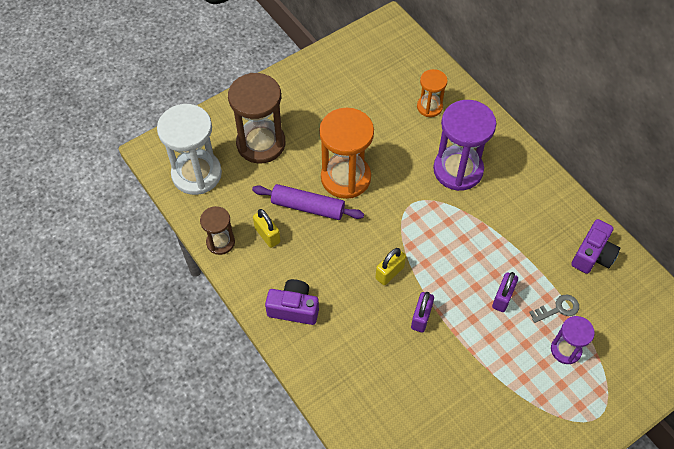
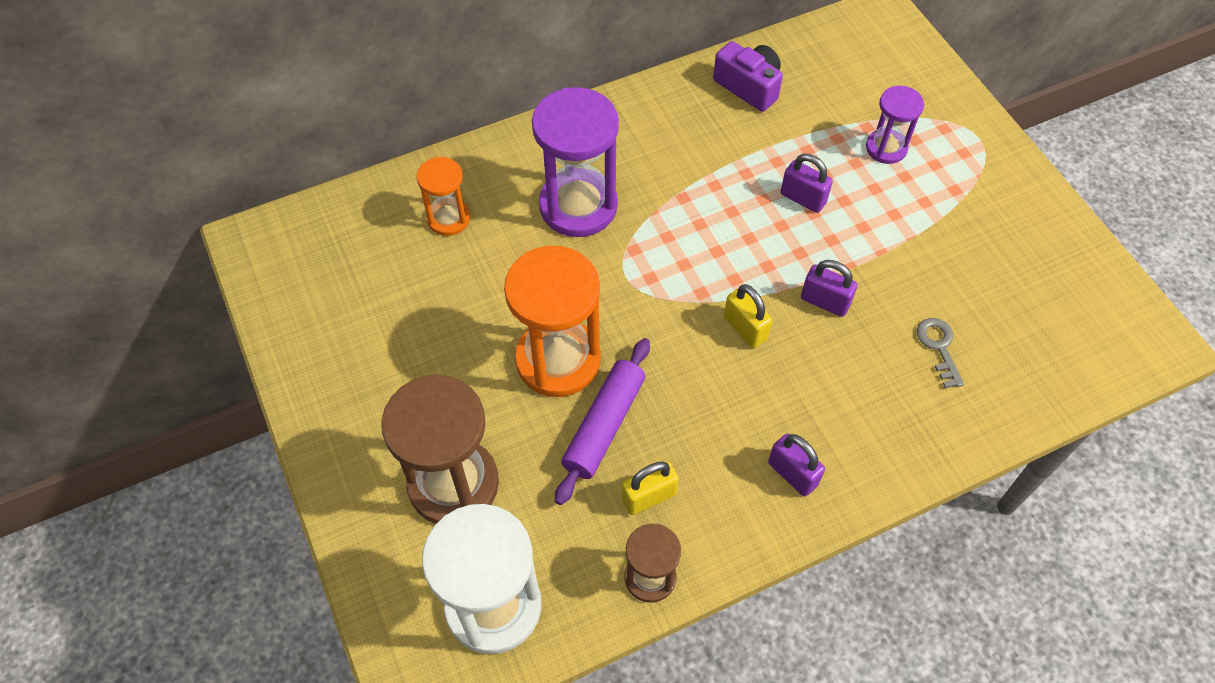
camera: 80 degrees left, 0 degrees up
purple camera [265,279,319,325] -> purple padlock [768,433,825,496]
grey key [529,295,579,323] -> grey key moved to [917,318,964,388]

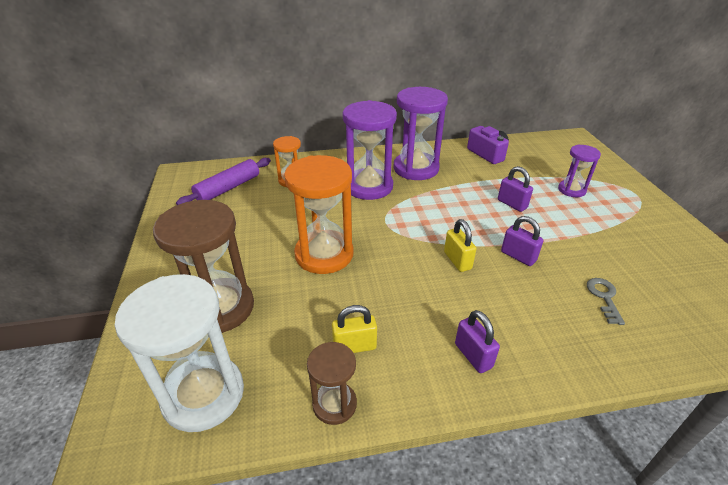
camera: 15 degrees right, 20 degrees down
purple rolling pin [555,338,650,505] -> purple rolling pin moved to [176,158,271,205]
none -> purple hourglass [393,87,448,180]

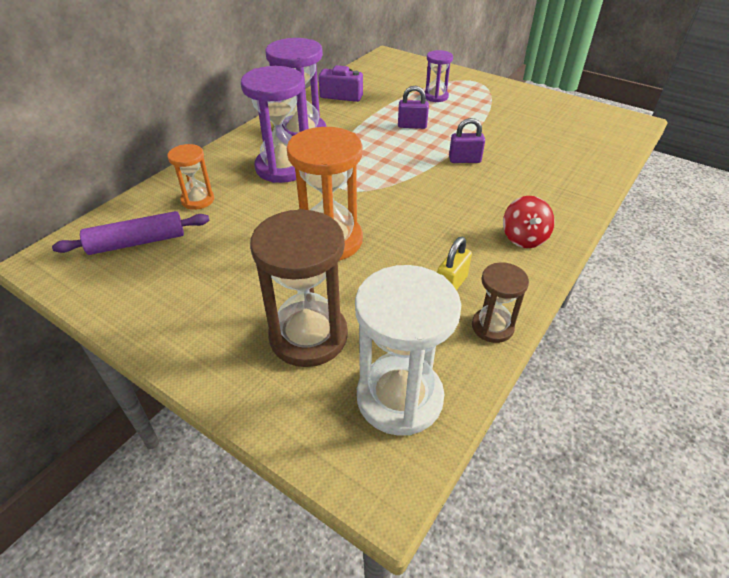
camera: 45 degrees left, 5 degrees up
purple rolling pin [176,158,271,205] -> purple rolling pin turned 75 degrees clockwise [52,211,210,255]
yellow padlock [444,219,476,272] -> none
purple padlock [455,310,500,373] -> red spinning top [503,196,555,248]
grey key [587,278,625,325] -> none

